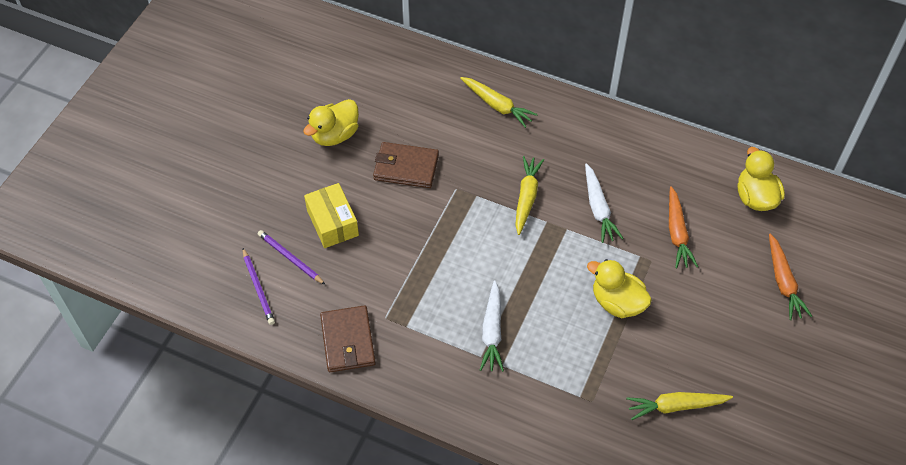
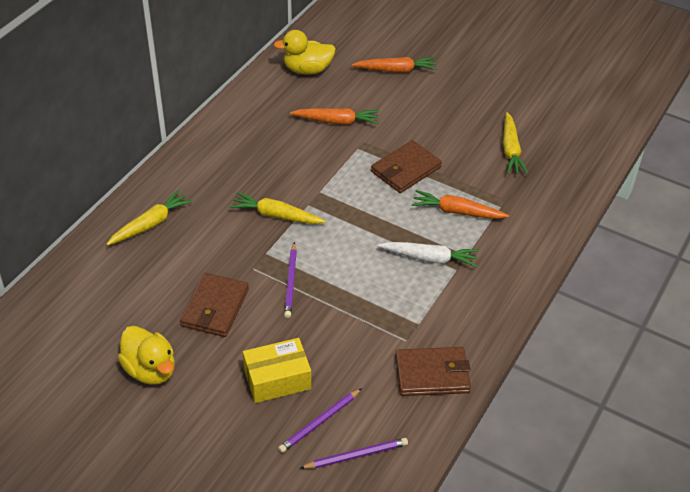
camera: 85 degrees left, 10 degrees down
white carrot [585,163,624,243] -> none
yellow duck [587,259,652,318] -> brown wallet [371,140,442,193]
none -> purple pencil [284,242,297,318]
none -> orange carrot [412,190,509,219]

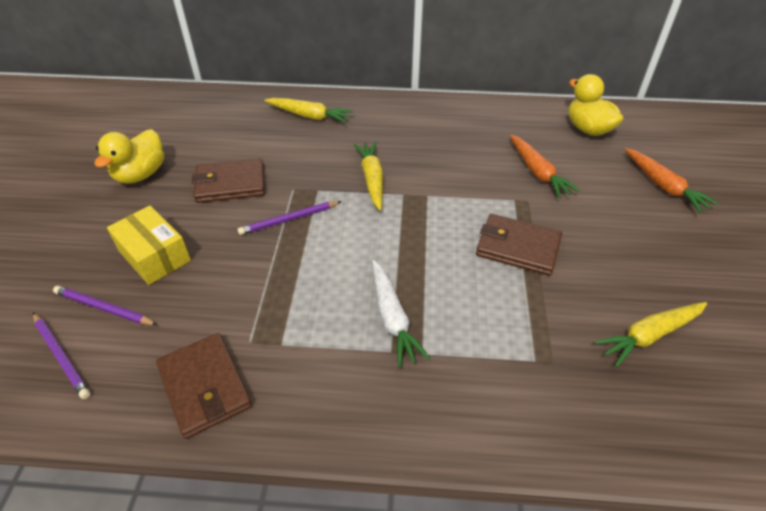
camera: 65 degrees right, 0 degrees up
orange carrot [412,190,509,219] -> none

